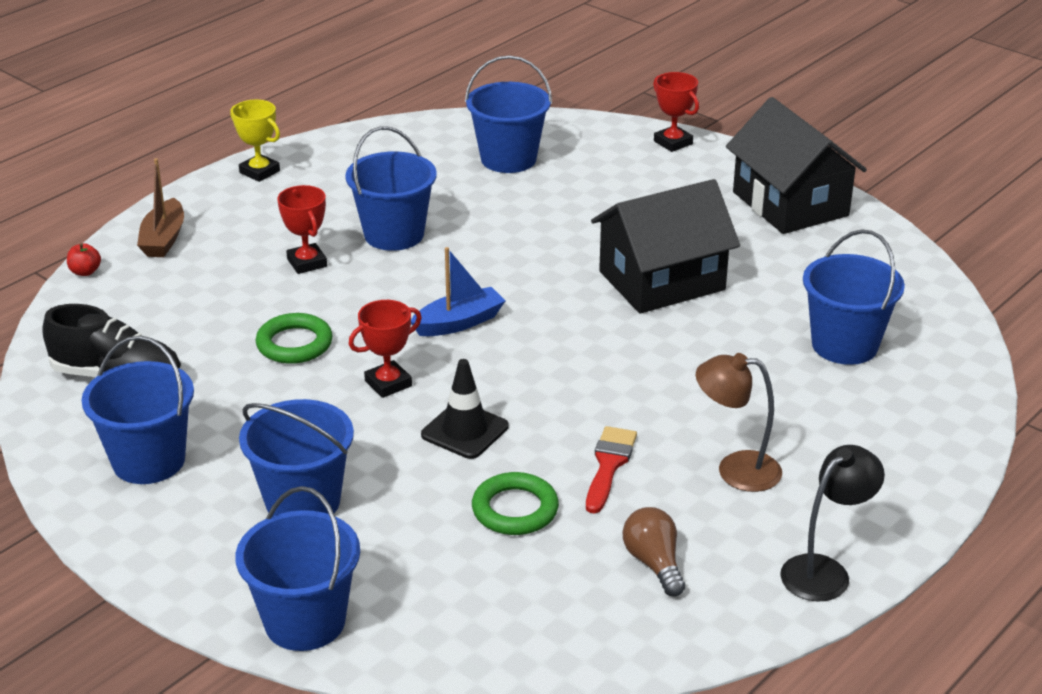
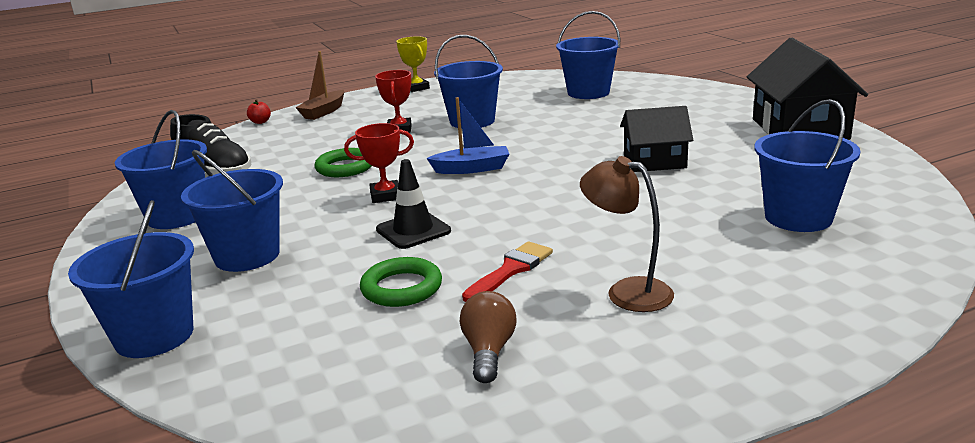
camera: 25 degrees right, 10 degrees down
black house [591,179,740,314] -> black house [620,106,693,172], size x0.63
red trophy [653,72,699,152] -> none
black lamp [780,445,885,602] -> none

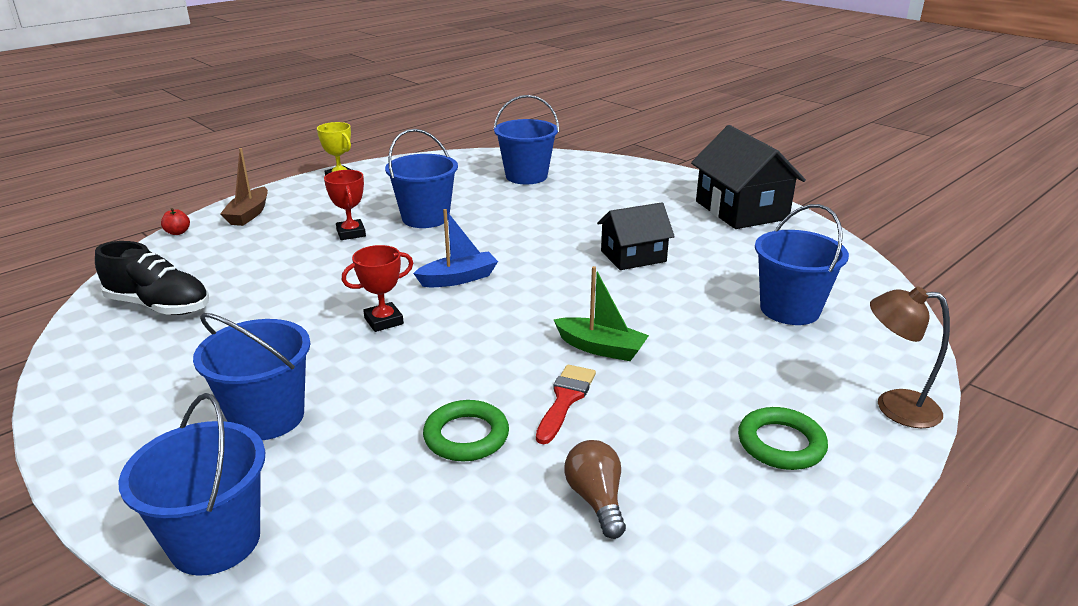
camera: 20 degrees left, 5 degrees up
blue bucket [115,110,207,229] -> none
green ring [315,148,371,177] -> green ring moved to [738,407,828,470]
black traffic cone [376,159,451,249] -> none
brown lamp [580,156,674,312] -> brown lamp moved to [870,286,950,428]
none -> green boat [553,266,649,361]

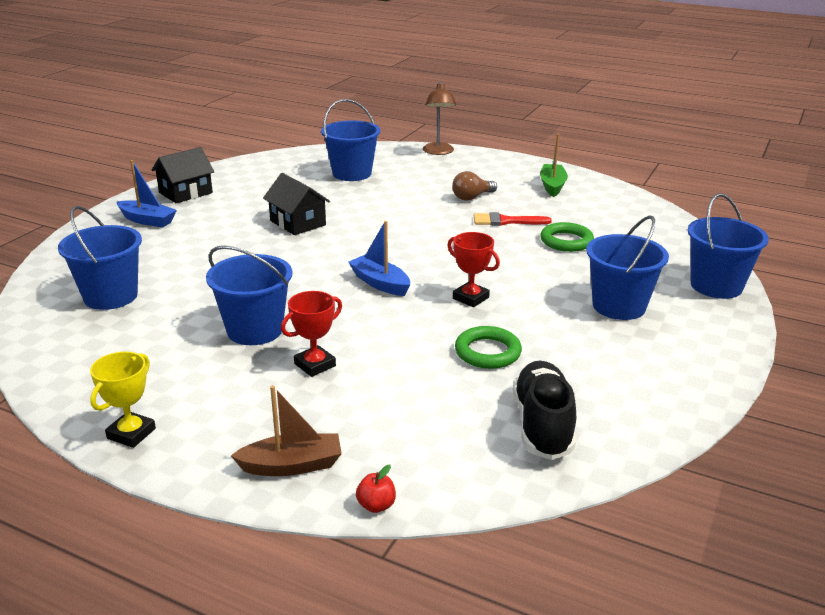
camera: 110 degrees left, 0 degrees up
green boat [553,266,649,361] -> green boat moved to [540,134,568,197]
brown light bulb [564,440,626,539] -> brown light bulb moved to [452,171,497,201]
black house [691,125,806,229] -> black house [152,147,214,203], size x0.63
green ring [738,407,828,470] -> green ring moved to [455,326,522,369]
none -> blue boat [117,160,177,228]

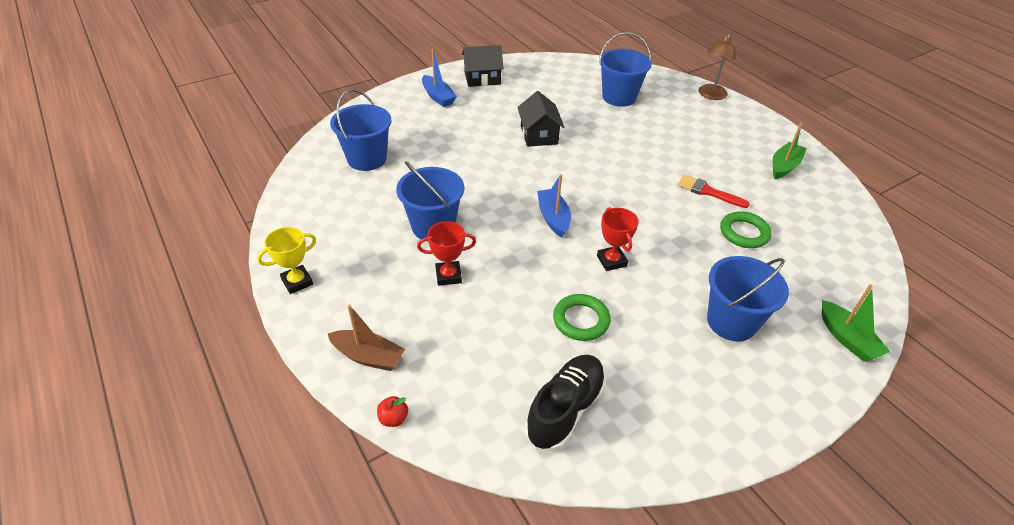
camera: 30 degrees right, 15 degrees up
brown light bulb [452,171,497,201] -> none
blue bucket [688,193,769,299] -> green boat [822,284,891,362]

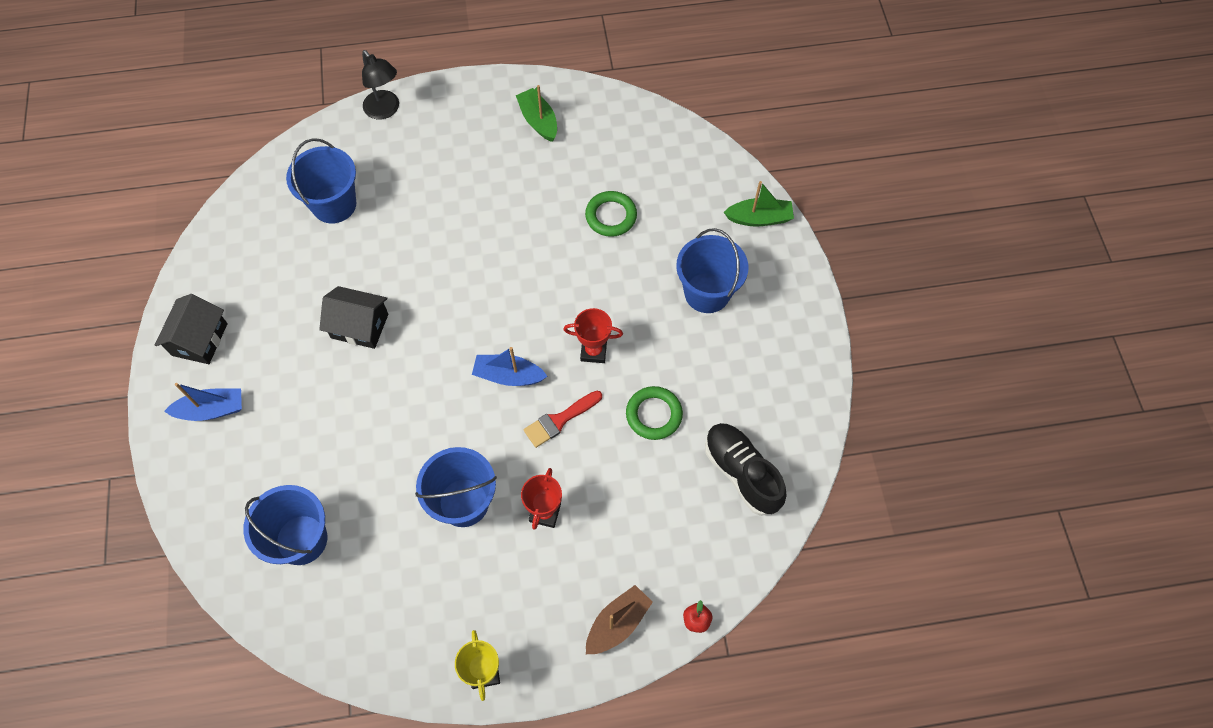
camera: 65 degrees left, 20 degrees up
red brush [677,174,750,208] -> red brush moved to [524,391,602,448]
brown lamp [699,33,735,100] -> black lamp [362,50,399,119]

